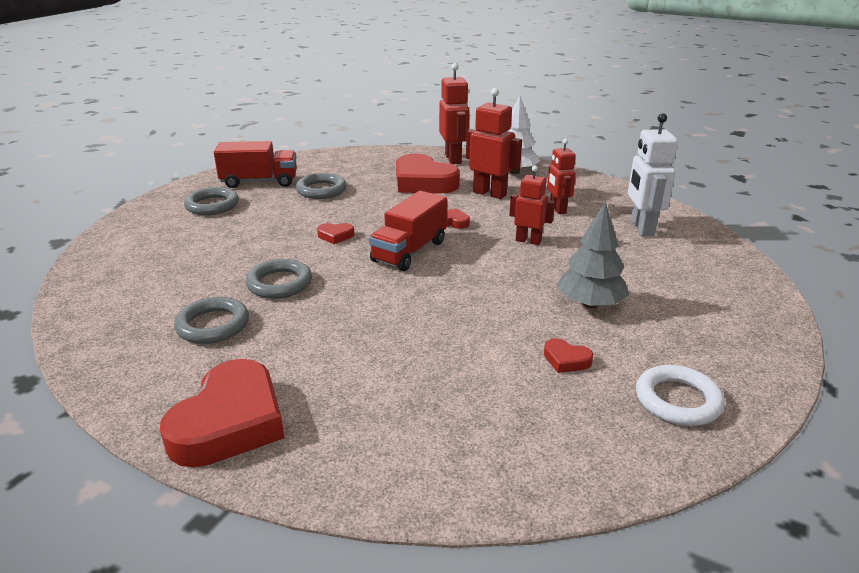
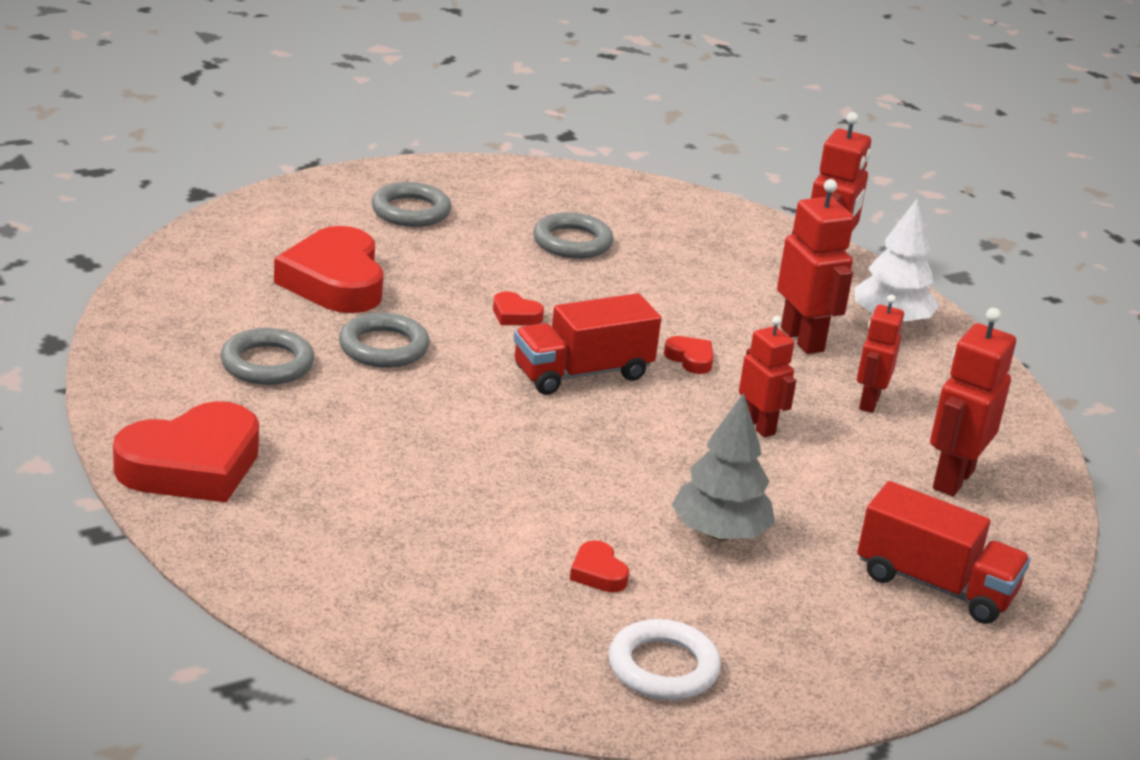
camera: 30 degrees right, 0 degrees up
red truck [214,141,297,188] -> red truck moved to [857,481,1030,624]
red heart [396,154,460,194] -> red heart moved to [274,226,384,313]
white robot [628,113,678,236] -> red robot [930,308,1016,496]

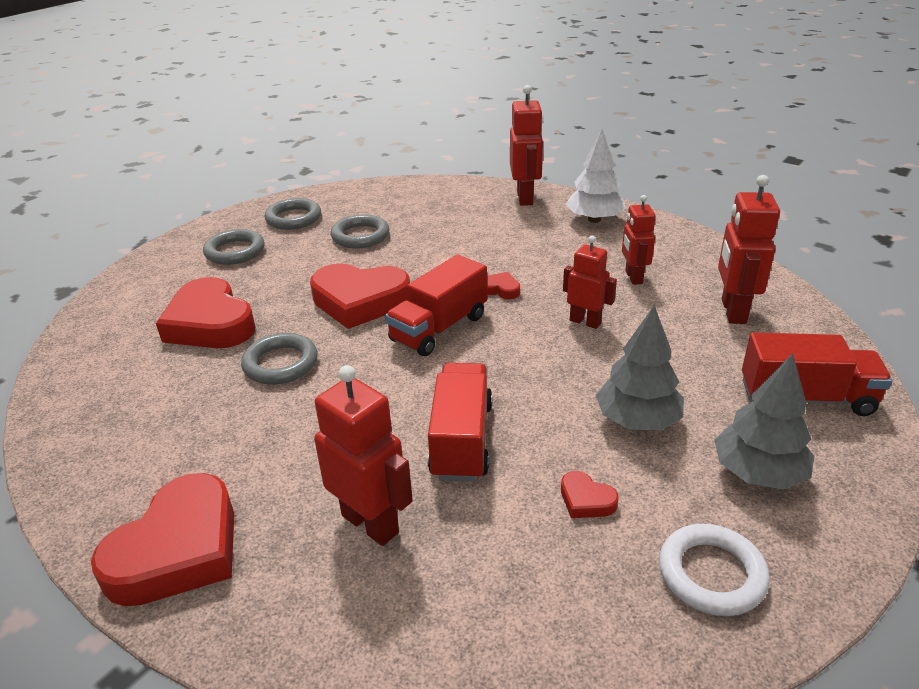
camera: 20 degrees left, 5 degrees up
grey ring [221,328,314,385] -> grey ring moved to [265,198,321,230]
red heart [493,291,544,325] -> red heart [310,263,410,329], size x2.34
red robot [777,179,854,354] -> red robot moved to [314,365,413,546]
none -> red truck [428,363,493,481]
none -> grey tree [714,353,814,490]

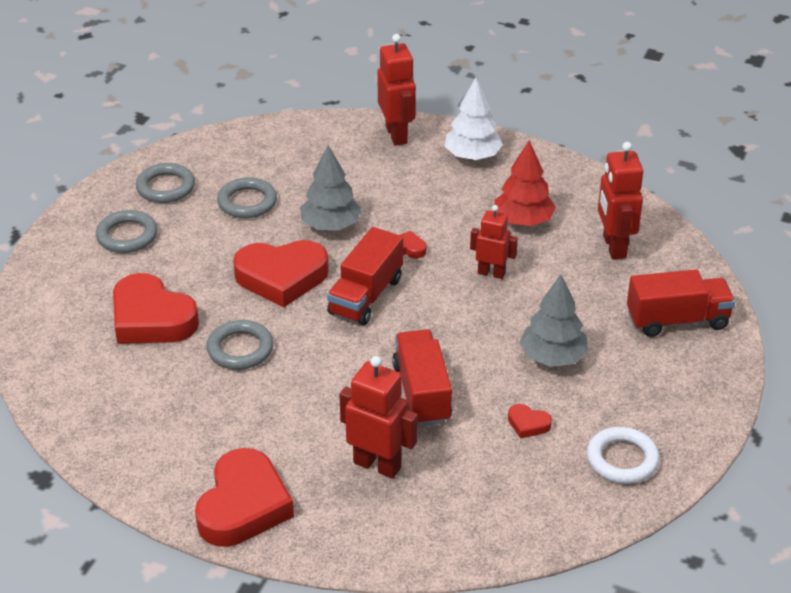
camera: 15 degrees left, 5 degrees up
red robot [622,195,656,285] -> red tree [495,140,556,226]
grey tree [714,353,814,490] -> grey tree moved to [300,145,362,230]

